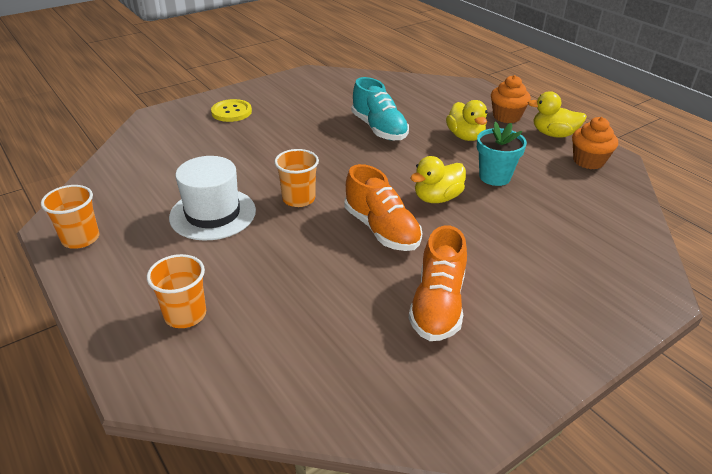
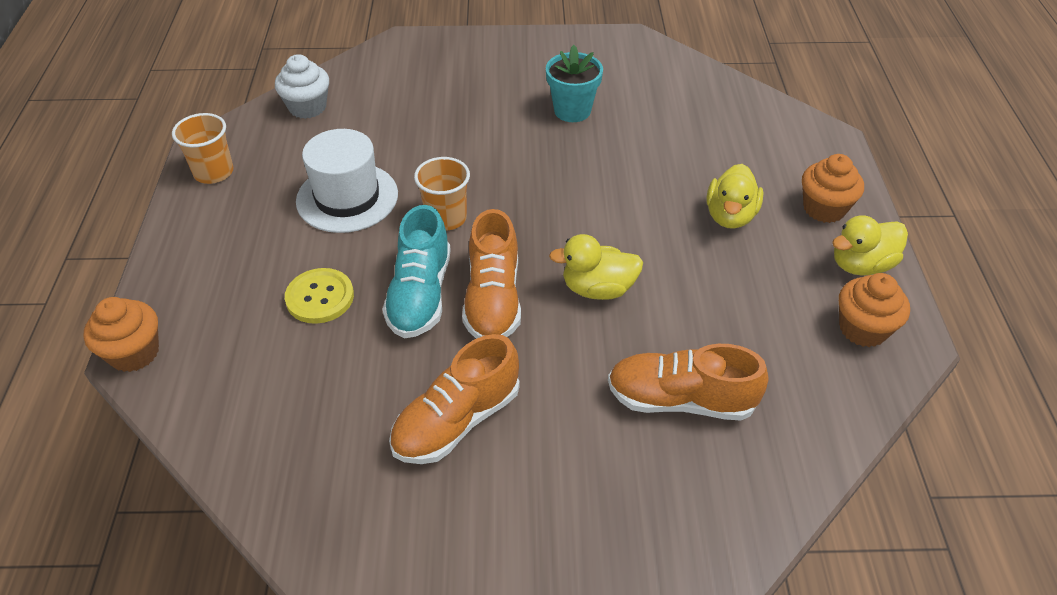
camera: 35 degrees right, 10 degrees up
orange cup [147,254,206,328] -> none
yellow button [211,99,252,122] -> yellow button moved to [285,268,354,324]
turquoise shoe [351,77,409,140] -> turquoise shoe moved to [382,205,451,338]
turquoise flower pot [477,122,527,186] -> turquoise flower pot moved to [546,45,603,122]
yellow duck [528,91,587,138] -> yellow duck turned 75 degrees counterclockwise [832,215,908,276]
none -> orange cupcake [84,297,159,372]
none -> white cupcake [275,54,329,119]
none -> orange shoe [608,344,768,421]

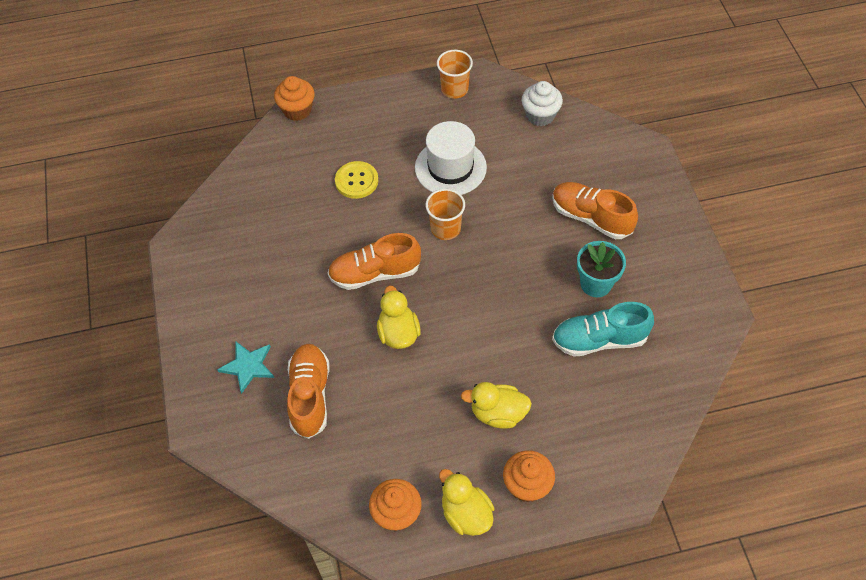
camera: 80 degrees right, 10 degrees up
turquoise shoe [382,205,451,338] -> turquoise shoe moved to [552,302,654,357]
orange shoe [389,334,520,464] -> orange shoe moved to [552,182,638,239]
none -> turquoise star [217,341,274,394]

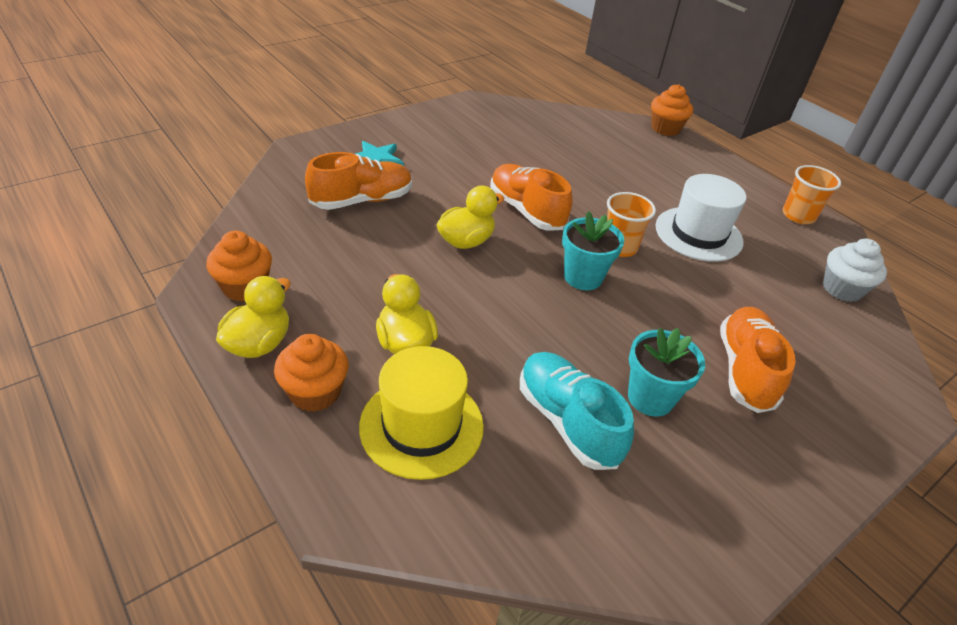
camera: 60 degrees right, 15 degrees down
yellow button [335,161,379,199] -> none
none -> yellow hat [359,346,484,480]
none -> turquoise flower pot [562,211,624,290]

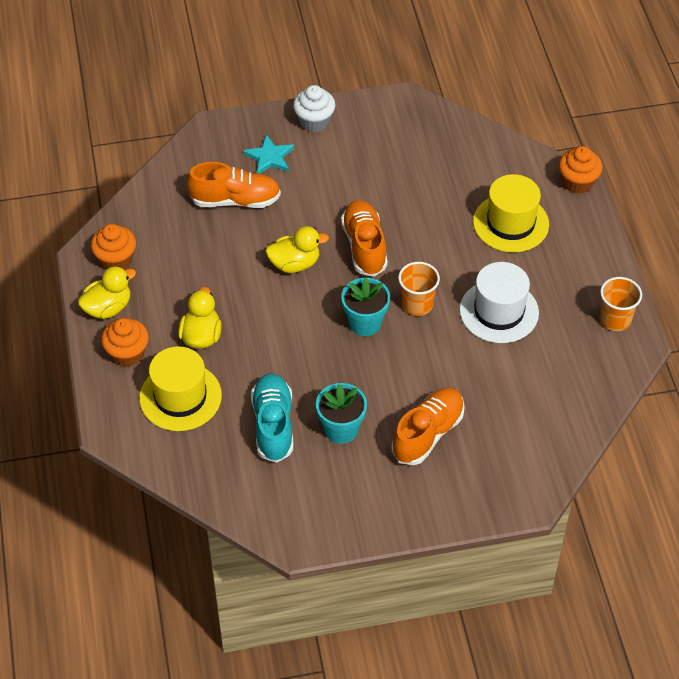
camera: 30 degrees right, 10 degrees up
white cupcake [823,239,887,302] -> white cupcake moved to [293,85,335,132]
none -> yellow hat [473,174,549,252]

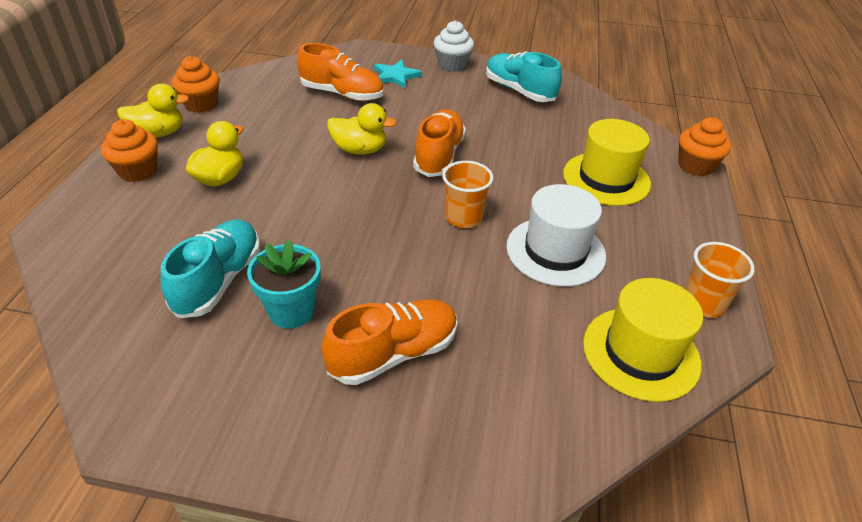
camera: 20 degrees right, 10 degrees down
yellow hat [139,346,222,431] -> yellow hat moved to [583,278,703,402]
turquoise flower pot [341,277,390,336] -> none
none -> turquoise shoe [486,52,562,102]

